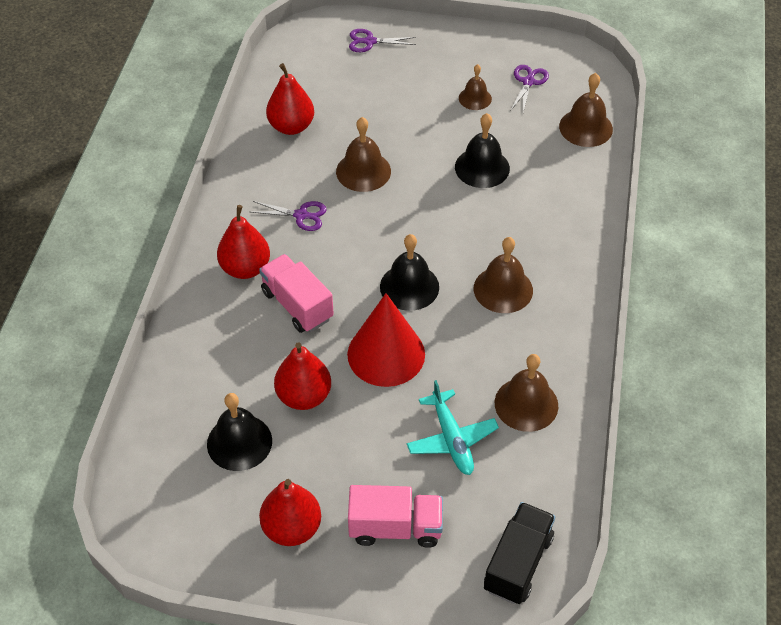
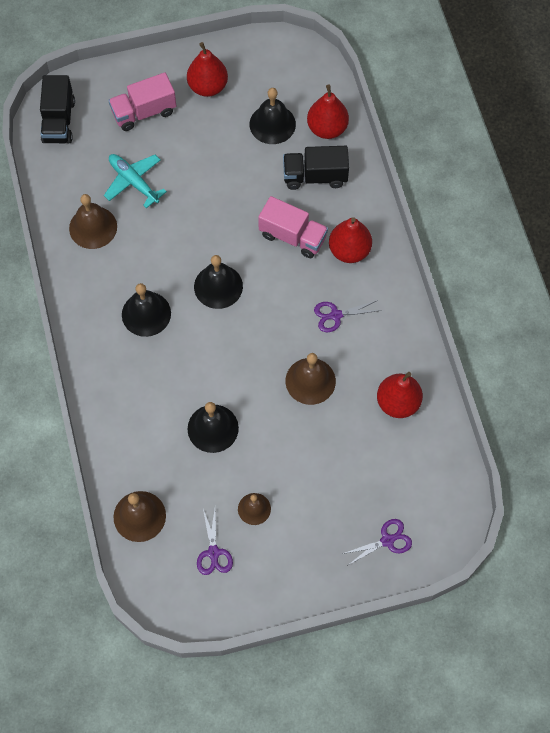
camera: 155 degrees right, 15 degrees up
red pear [274,342,331,410] -> red pear moved to [307,84,349,139]
red cone [347,293,425,387] -> none
brown bell [474,237,533,313] -> black bell [122,283,171,337]
none -> black truck [283,146,349,190]

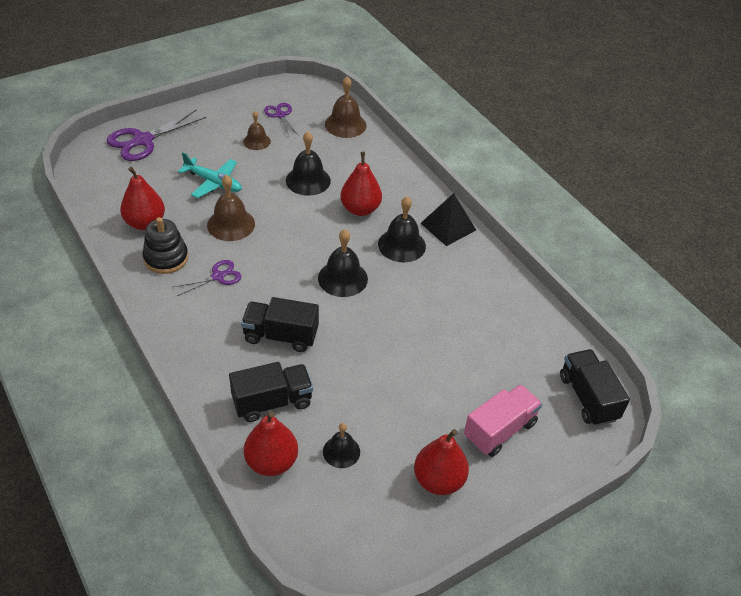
camera: 160 degrees right, 20 degrees down
brown bell [69,194,117,249] -> none
turquoise plane [104,154,167,208] -> turquoise plane moved to [178,152,242,198]
black bell [249,88,296,144] -> black bell [323,423,360,468], size x0.63
pink truck [258,196,328,258] -> black truck [241,297,319,352]
red pear [329,217,372,263] -> red pear moved to [340,152,382,216]
purple scissors [343,519,412,566] -> purple scissors [107,109,207,161], size x1.75
none -> black stacking toy [142,217,188,274]
none -> black pyramid [421,193,476,246]

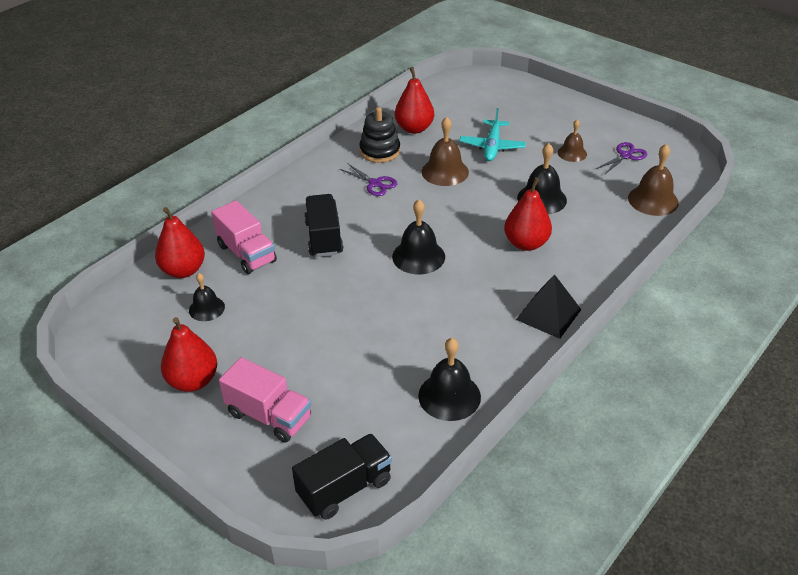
camera: 75 degrees right, 5 degrees down
purple scissors [107,109,207,161] -> none
black truck [229,362,313,422] -> pink truck [211,200,277,274]
black bell [378,196,426,262] -> black bell moved to [418,338,481,421]

